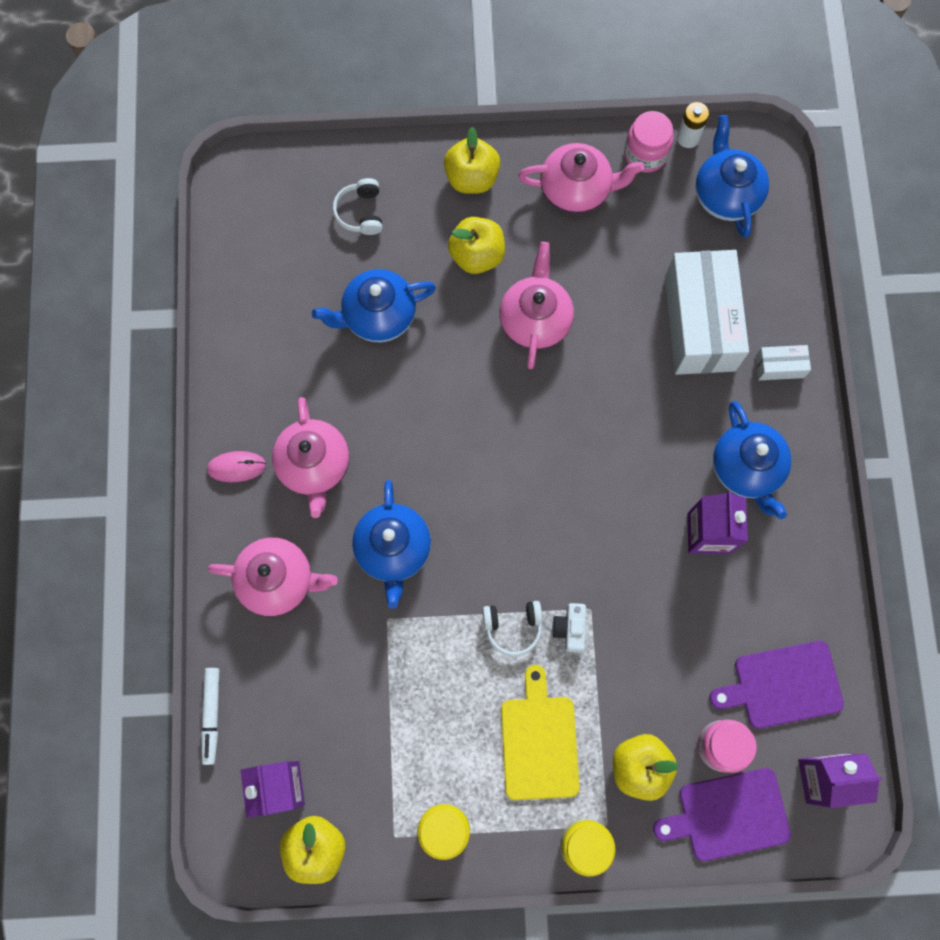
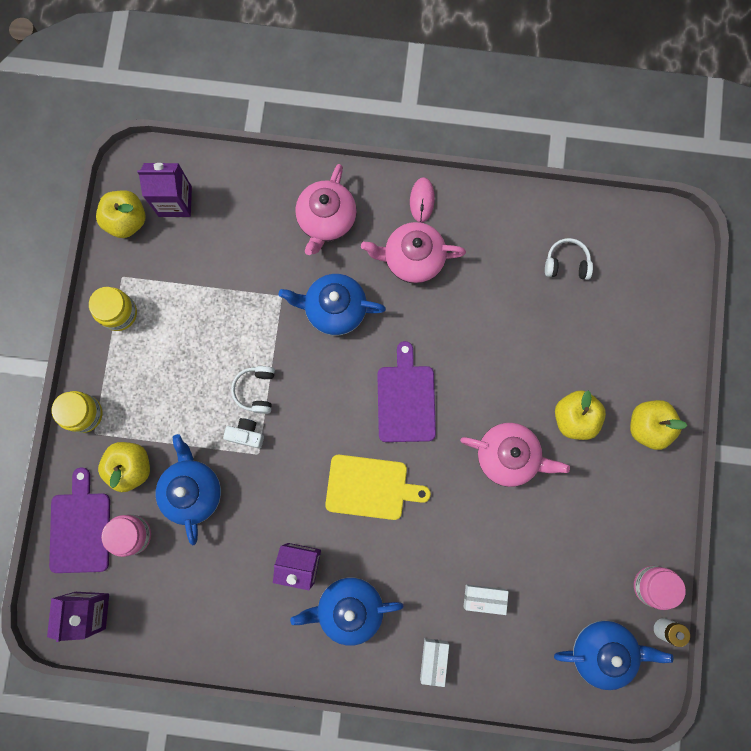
camera: 100 degrees right, 5 degrees up
white marker [201,668,219,765] -> none
blue teapot [312,269,436,342] -> blue teapot moved to [156,434,221,545]
white headphones [333,178,383,235] -> white headphones moved to [545,238,593,280]
yellow cutting board [501,665,580,800] -> yellow cutting board moved to [325,455,431,520]
pink teapot [518,143,644,215] -> none
white box [665,250,749,375] -> white box [464,584,508,615], size x0.43
purple cutting board [709,641,844,729] -> purple cutting board moved to [377,341,436,442]

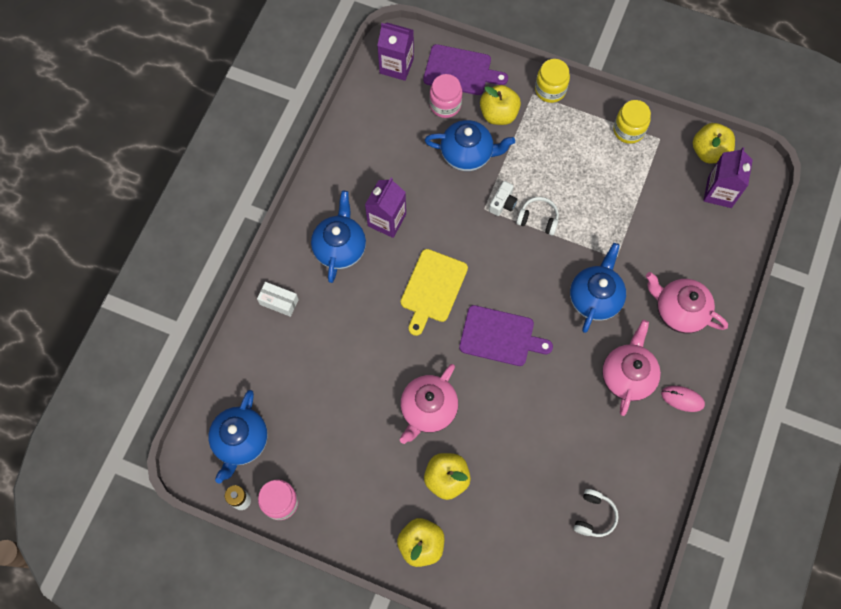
camera: 105 degrees right, 10 degrees down
white box [464,584,508,615] -> none

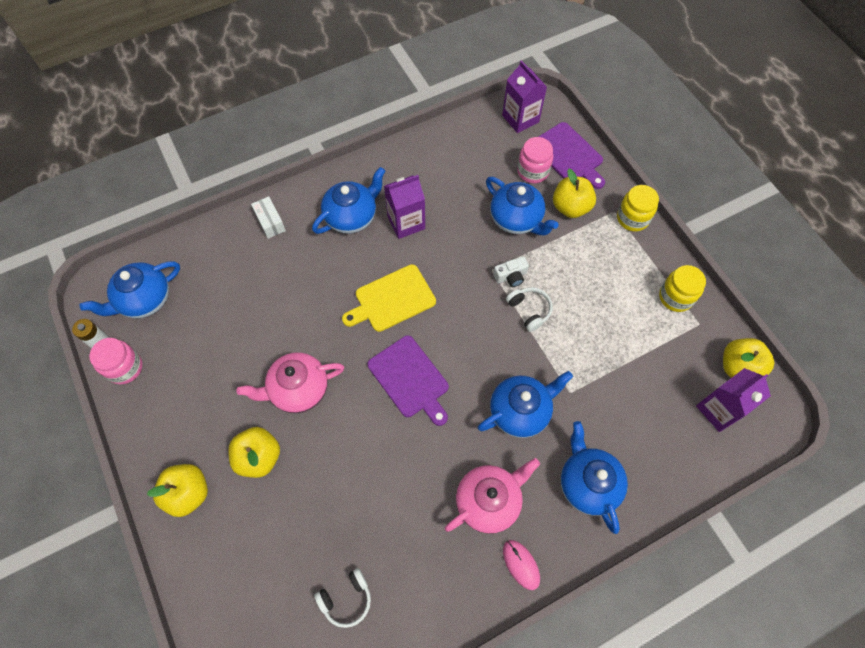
camera: 40 degrees right, 5 degrees down
pink teapot [646,272,728,333] -> blue teapot [561,421,628,534]

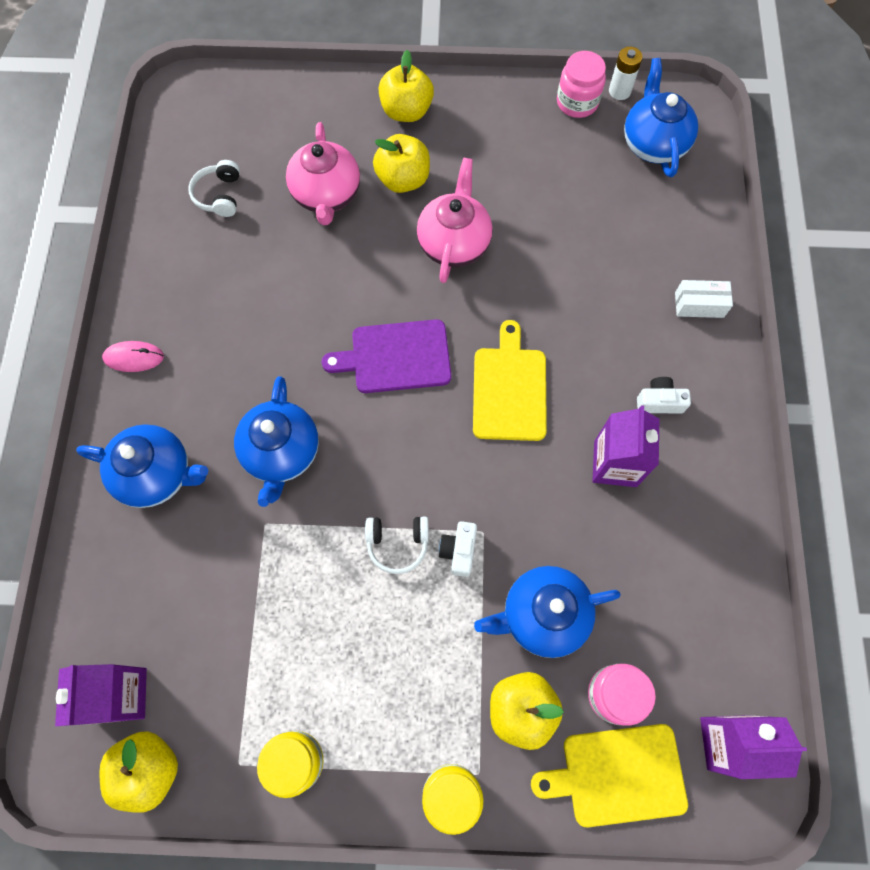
camera: 120 degrees right, 5 degrees up
blue teapot [312,167,385,234] -> white camera [637,377,691,414]
pink teapot [445,458,540,534] -> pink teapot moved to [286,122,360,225]
purple cutting board [538,122,605,189] -> yellow cutting board [531,724,688,827]

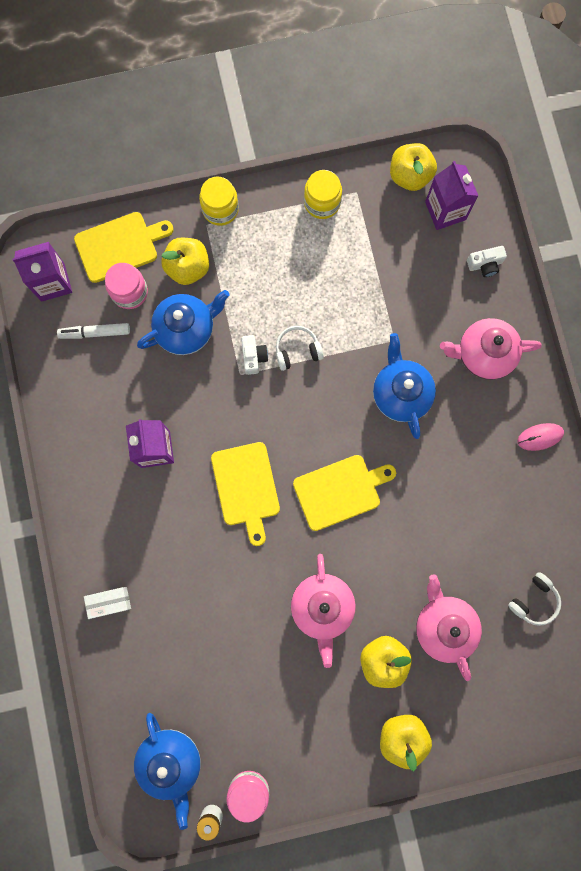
camera: 165 degrees right, 10 degrees up
blue teapot [76,424,208,508] -> pink teapot [440,318,542,380]
white headphones [188,160,240,217] -> white headphones turned 60 degrees clockwise [508,572,561,626]
purple cutting board [322,319,451,393] -> yellow cutting board [293,455,396,531]
white camera [637,377,691,414] -> white camera moved to [467,246,507,277]
none -> white marker [57,323,130,339]

